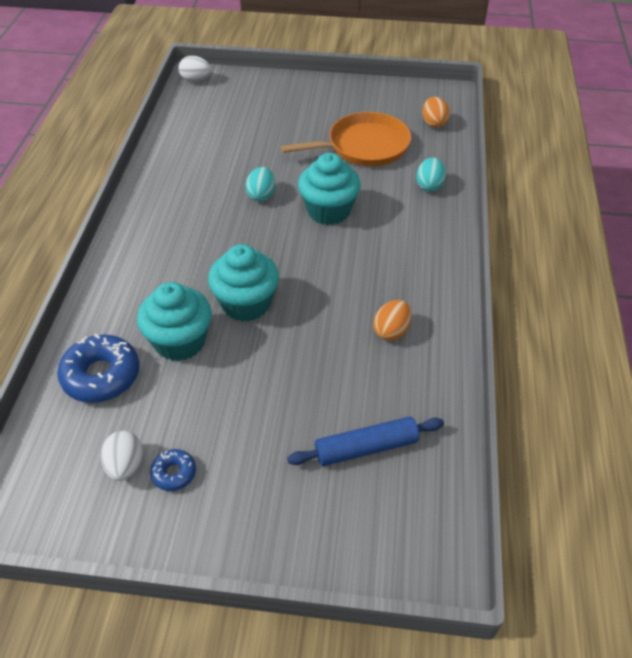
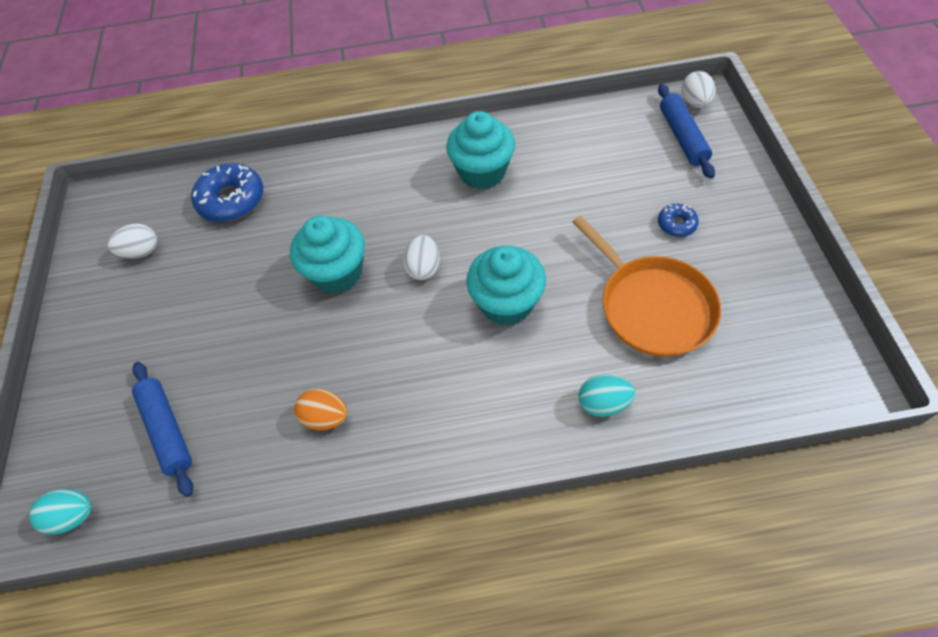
camera: 80 degrees right, 10 degrees up
turquoise cupcake [137,282,212,361] -> turquoise cupcake moved to [446,111,515,189]
blue donut [150,449,196,491] -> blue donut moved to [658,204,699,237]
turquoise egg [246,167,275,201] -> turquoise egg moved to [29,489,92,535]
orange egg [422,97,450,128] -> none
none -> white egg [403,235,440,280]
none -> blue rolling pin [658,84,715,179]

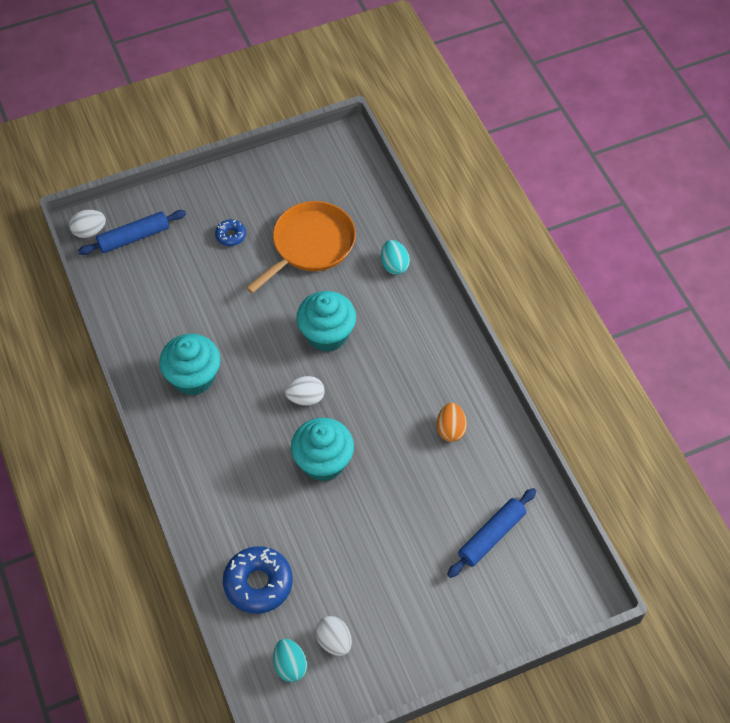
camera: 110 degrees left, 0 degrees up
turquoise egg [29,489,92,535] -> turquoise egg moved to [273,639,308,682]

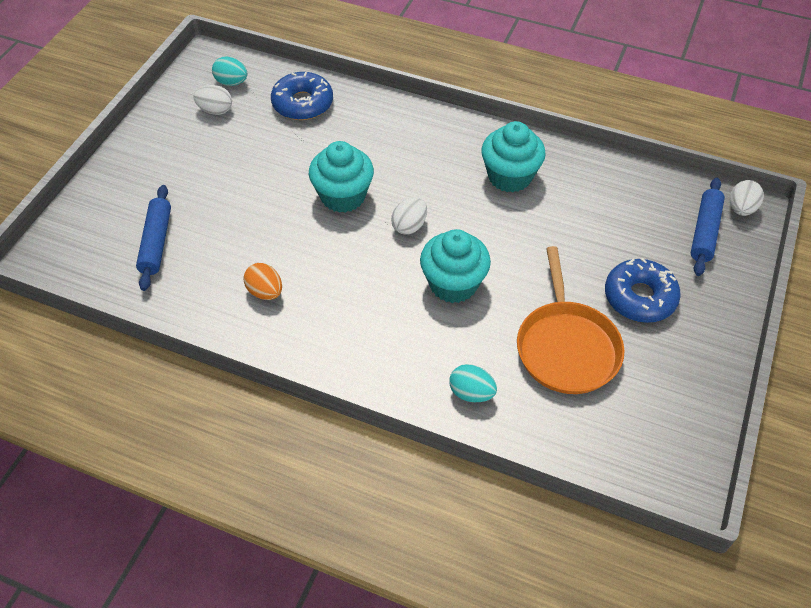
camera: 135 degrees right, 5 degrees down
blue donut [215,219,246,246] -> blue donut [605,258,681,323], size x1.94

